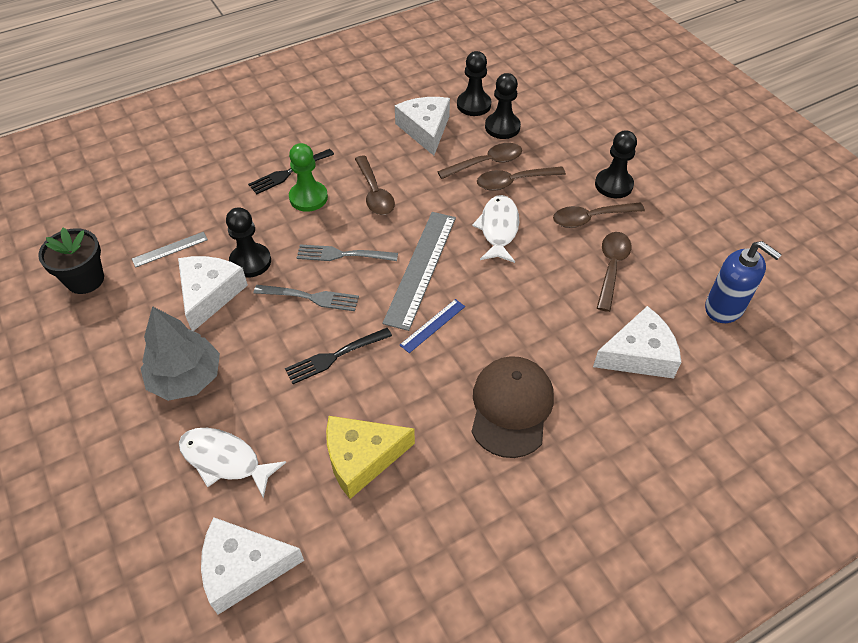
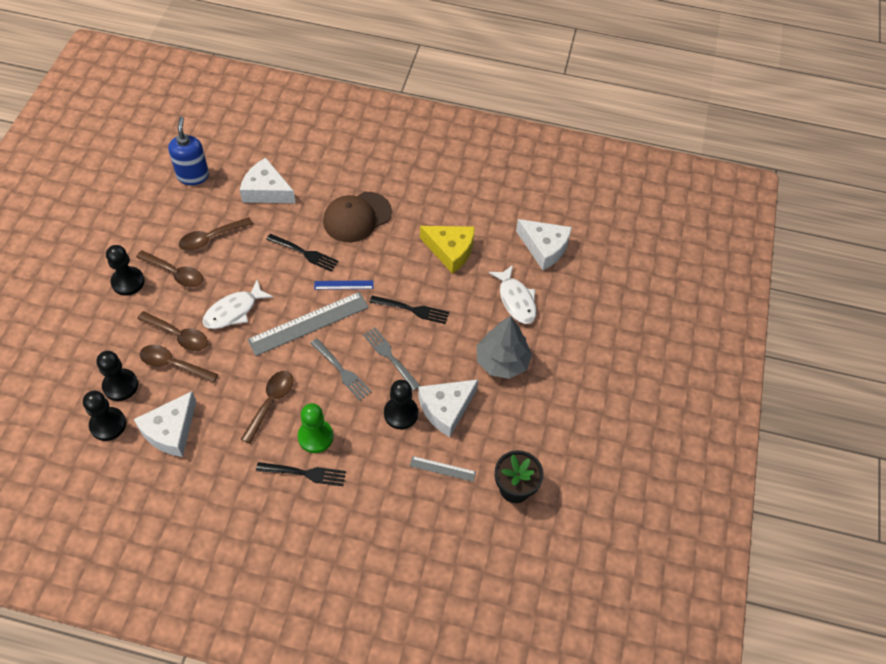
camera: 140 degrees left, 5 degrees up
none -> black fork [266,234,339,272]

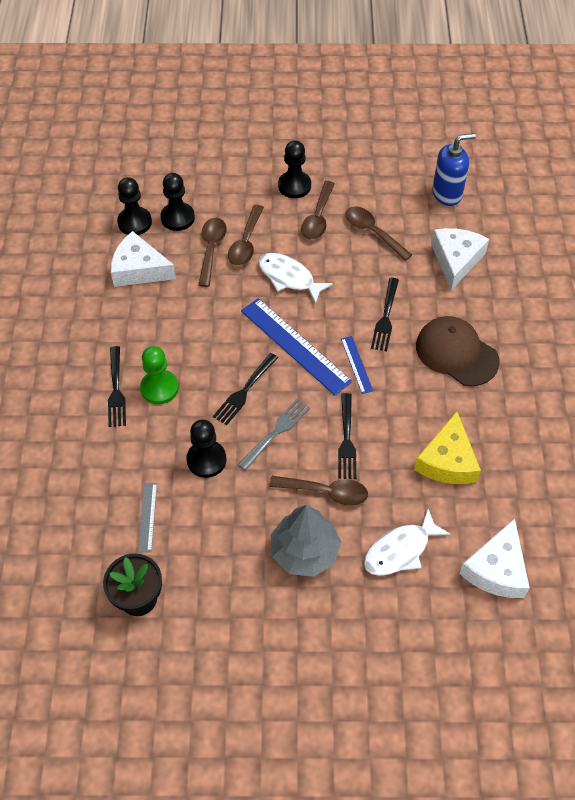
camera: 80 degrees right, 0 degrees up
brown spoon [241,371,293,444] -> brown spoon moved to [269,476,368,506]
grey ruler [247,292,369,356] -> blue ruler [241,298,352,395]
grey fork [310,338,372,400] -> black fork [213,353,278,425]
white cheese [418,379,478,437] -> none

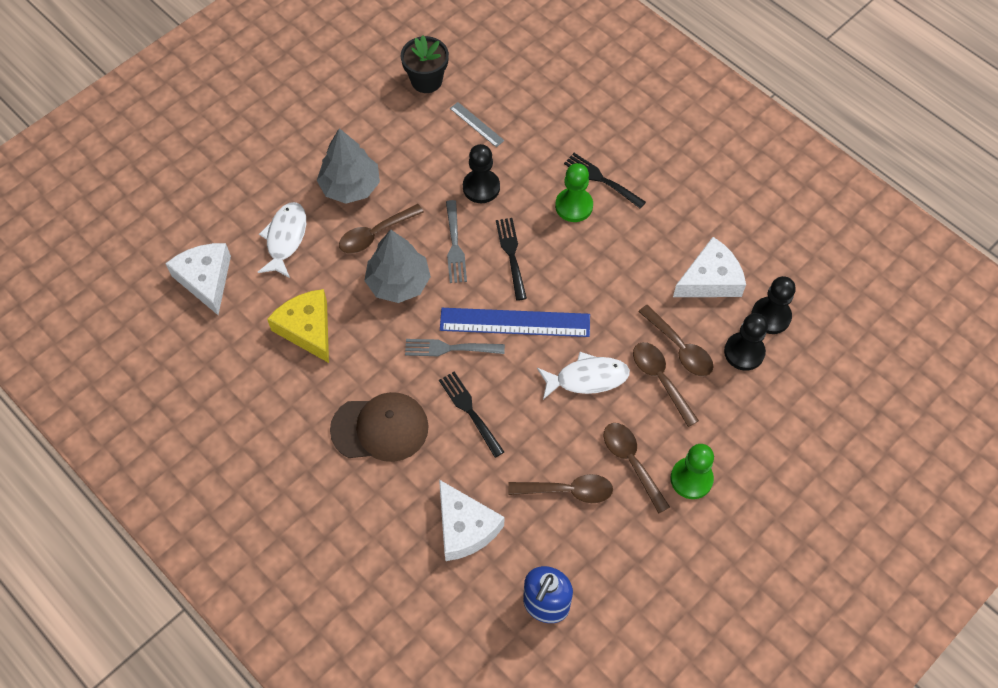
camera: 135 degrees right, 5 degrees up
black pawn [278,140,311,198] -> green pawn [670,444,714,499]
black fork [338,393,356,479] -> grey tree [364,229,431,303]
blue ruler [341,336,373,394] -> grey fork [405,339,505,356]

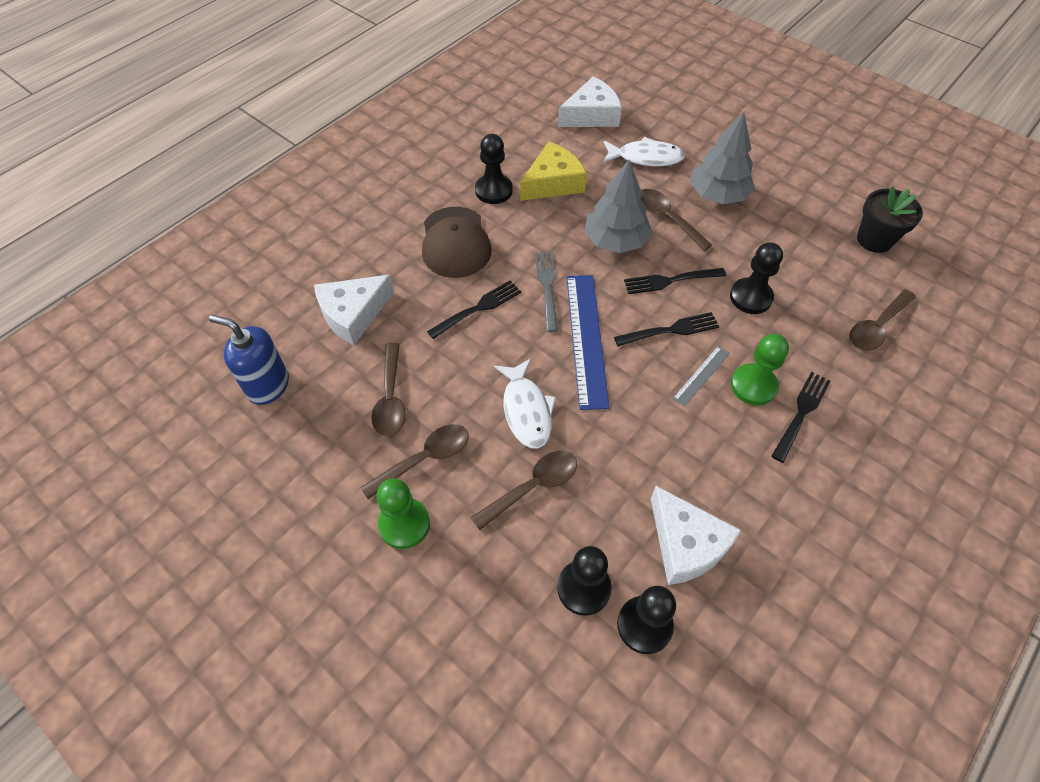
camera: 85 degrees right, 5 degrees down
grey fork [446,200,467,283] -> black fork [624,268,726,294]
grey ruler [450,102,505,147] -> grey ruler moved to [673,346,730,407]
brown spoon [638,305,713,376] -> brown spoon moved to [849,289,916,351]
none -> black pawn [475,134,513,204]

